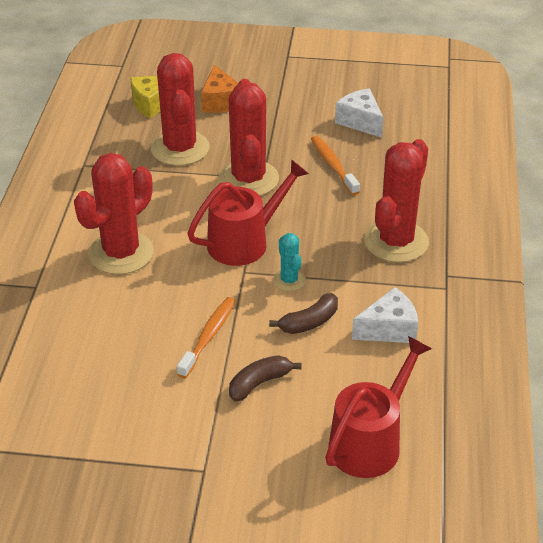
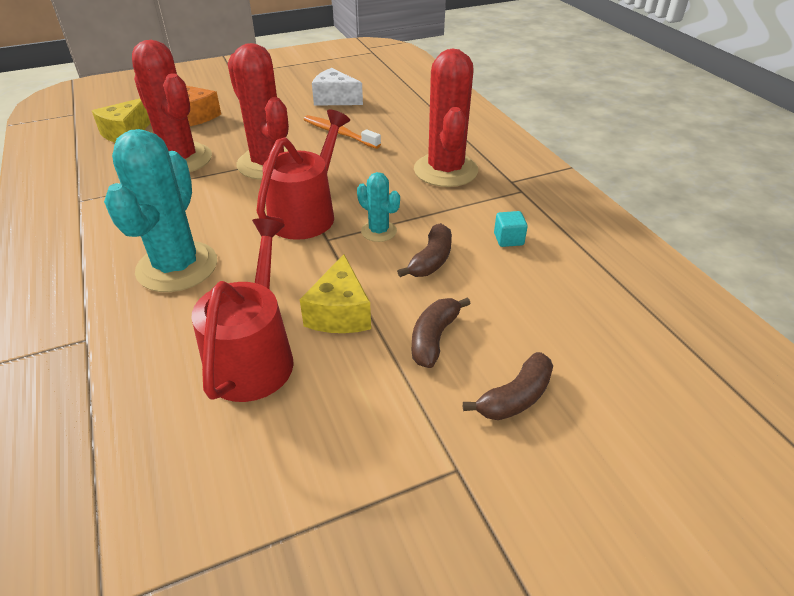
camera: 30 degrees left, 0 degrees up
red cactus [74,153,154,274] -> turquoise cactus [104,129,217,292]
orange toothbrush [177,297,235,378] -> yellow cheese [300,254,371,333]
red watering can [325,336,432,478] -> red watering can moved to [192,218,294,402]
white cheese [352,287,418,343] -> turquoise cube [494,211,528,247]
none -> brown banana [463,352,553,420]

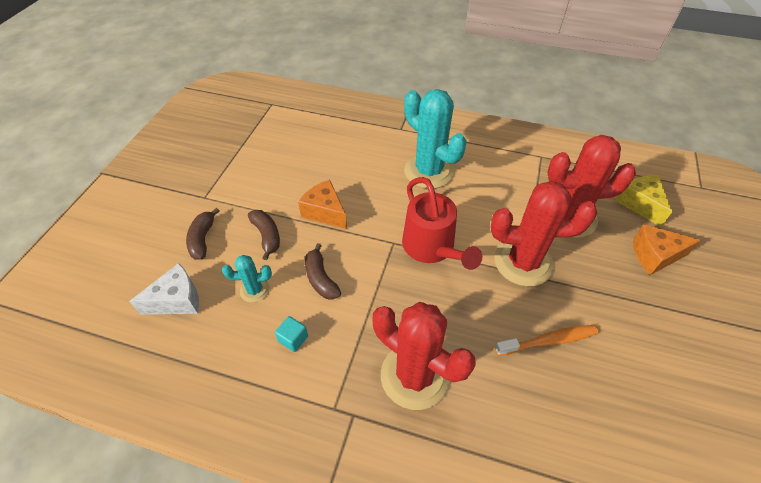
camera: 130 degrees right, 10 degrees up
red watering can [192,218,294,402] -> none
yellow cheese [300,254,371,333] -> orange cheese [298,180,347,229]
white cheese [312,68,363,106] -> white cheese moved to [129,263,199,315]
turquoise cactus [357,172,400,242] -> turquoise cactus moved to [222,255,272,303]

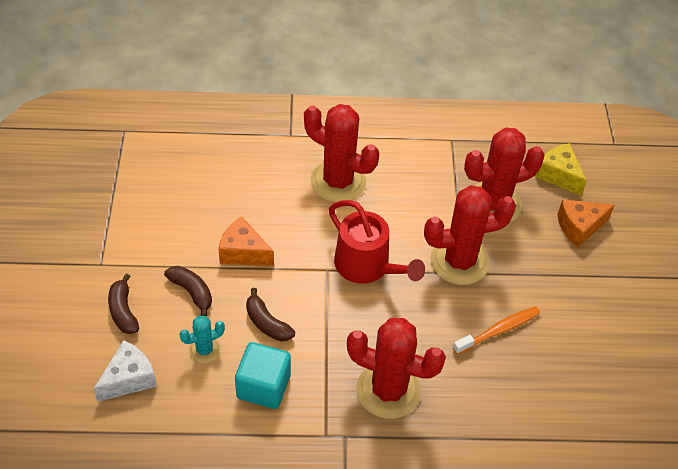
camera: 20 degrees left, 0 degrees up
turquoise cube [275,316,308,352] -> turquoise cube [235,342,291,409], size x1.99
turquoise cactus [404,89,467,189] -> red cactus [304,104,379,202]

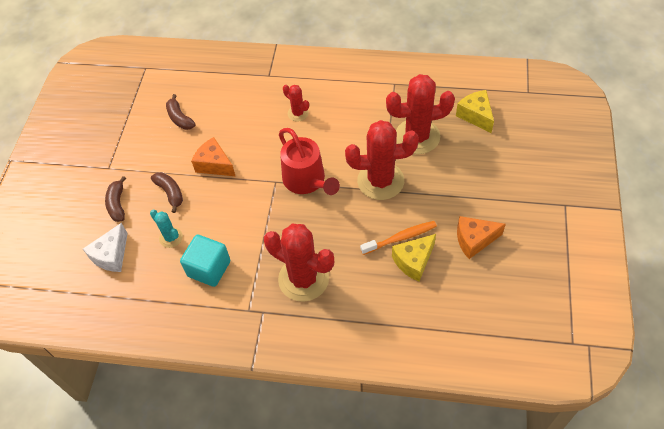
camera: 15 degrees right, 5 degrees up
white cheese [93,340,157,402] -> white cheese turned 150 degrees clockwise [83,223,128,272]
turquoise cactus [179,316,225,363] -> turquoise cactus turned 60 degrees clockwise [150,210,183,248]
brown banana [246,288,295,341] -> brown banana moved to [166,94,196,130]
red cactus [304,104,379,202] -> red cactus [283,85,309,121], size x0.49
orange cheese [557,199,615,248] -> orange cheese moved to [457,216,506,259]
none -> yellow cheese [392,234,436,281]

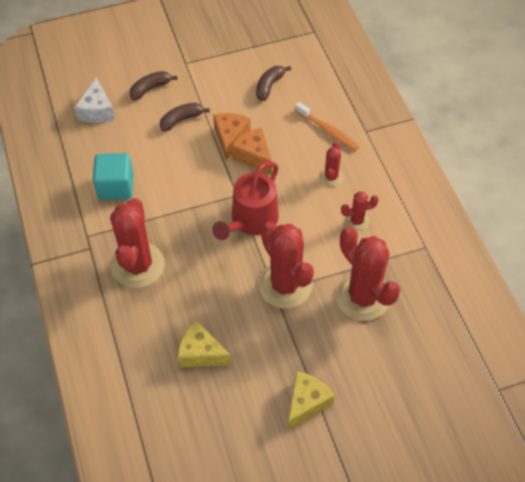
camera: 60 degrees right, 0 degrees up
white cheese [83,223,128,272] -> white cheese turned 90 degrees counterclockwise [75,77,115,123]
turquoise cactus [150,210,183,248] -> none
brown banana [151,172,183,213] -> brown banana turned 150 degrees counterclockwise [160,103,210,131]
orange toothbrush [360,221,437,255] -> orange toothbrush moved to [295,102,359,151]
yellow cheese [456,90,494,133] -> yellow cheese moved to [288,371,335,430]
orange cheese [457,216,506,259] -> orange cheese moved to [232,128,272,175]
none -> red cactus [341,191,379,231]

